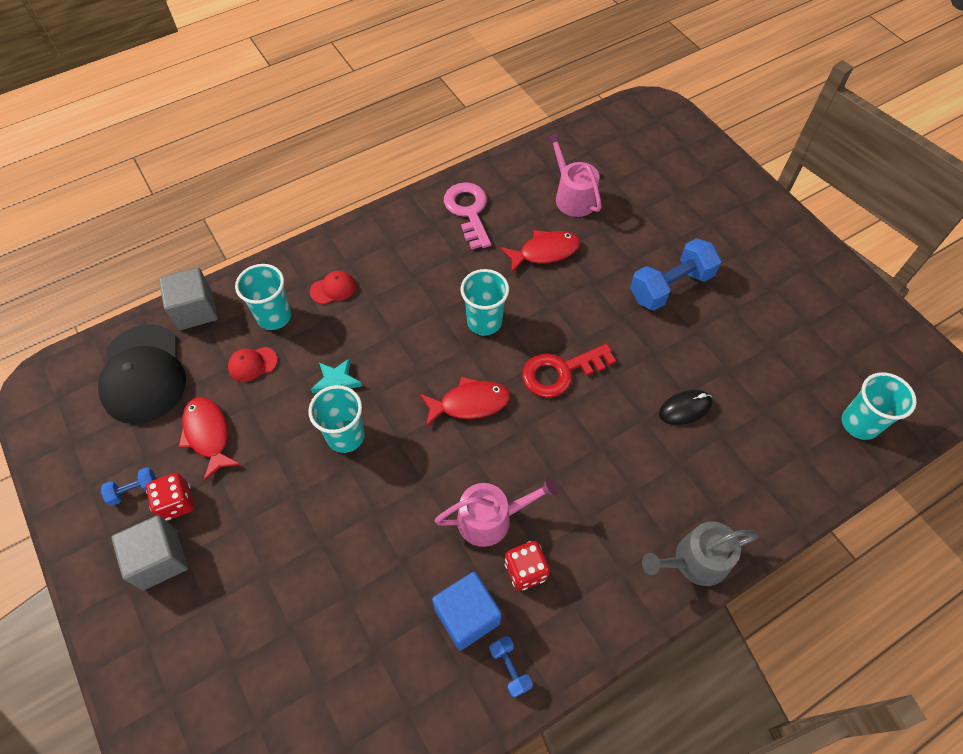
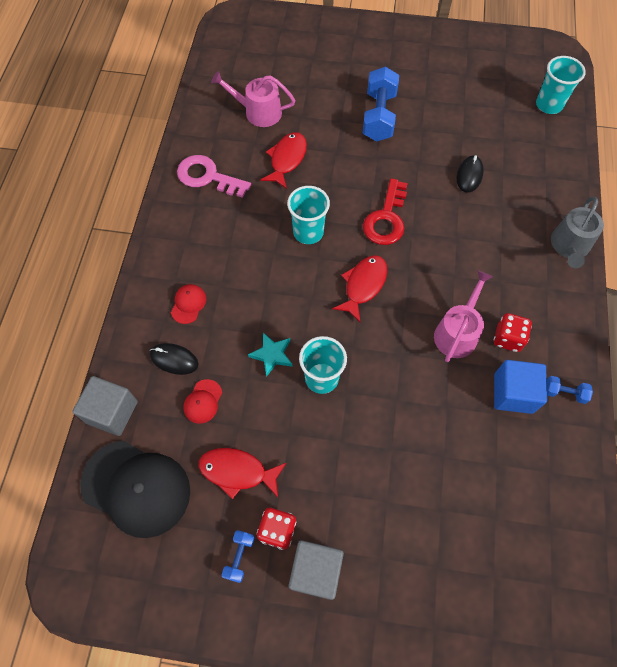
camera: 50 degrees left, 5 degrees up
turquoise cup [235,264,291,330] -> black mouse [150,343,199,375]

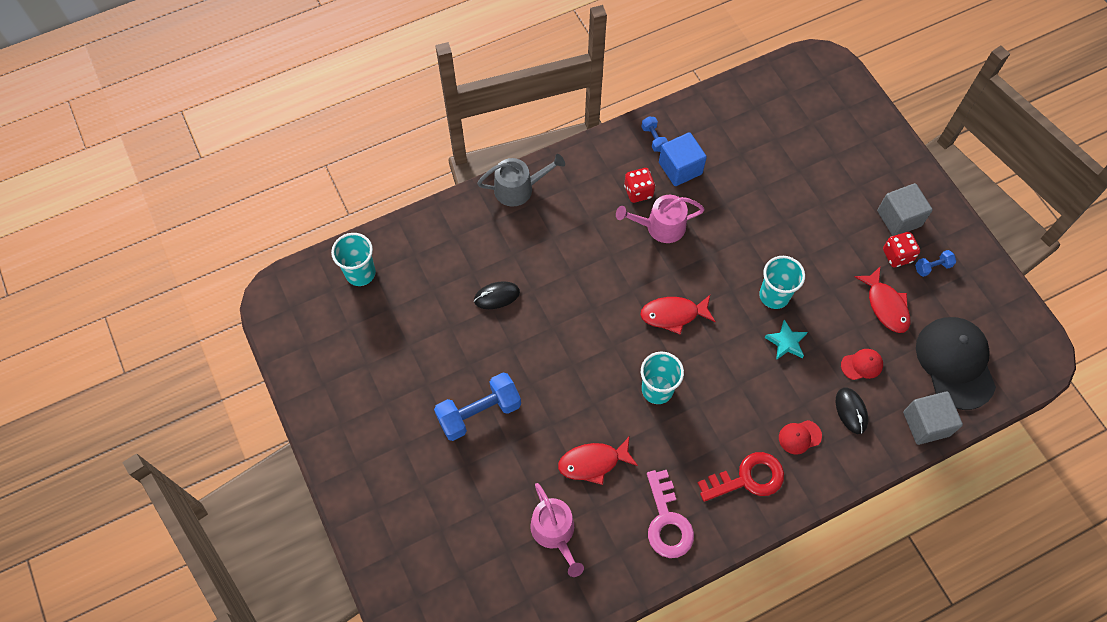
camera: 125 degrees left, 0 degrees up
red key [363,178,408,245] -> red key moved to [698,452,784,502]

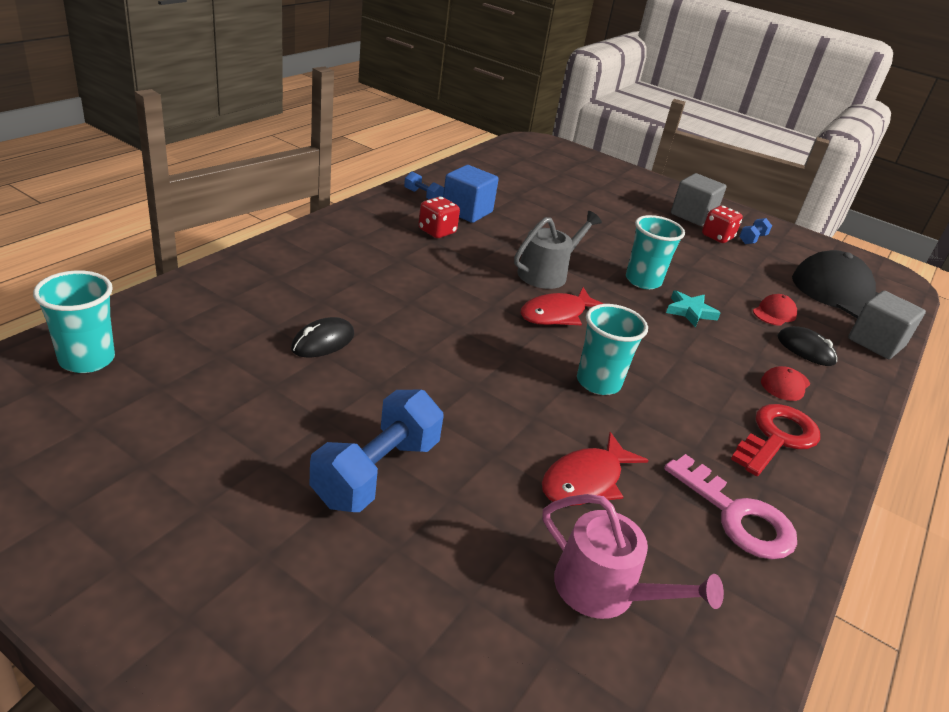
camera: 35 degrees left, 30 degrees down
grey watering can [477,154,565,207] -> grey watering can moved to [514,211,602,289]
pink watering can [616,195,705,243] -> none
red fish [855,267,910,333] -> none

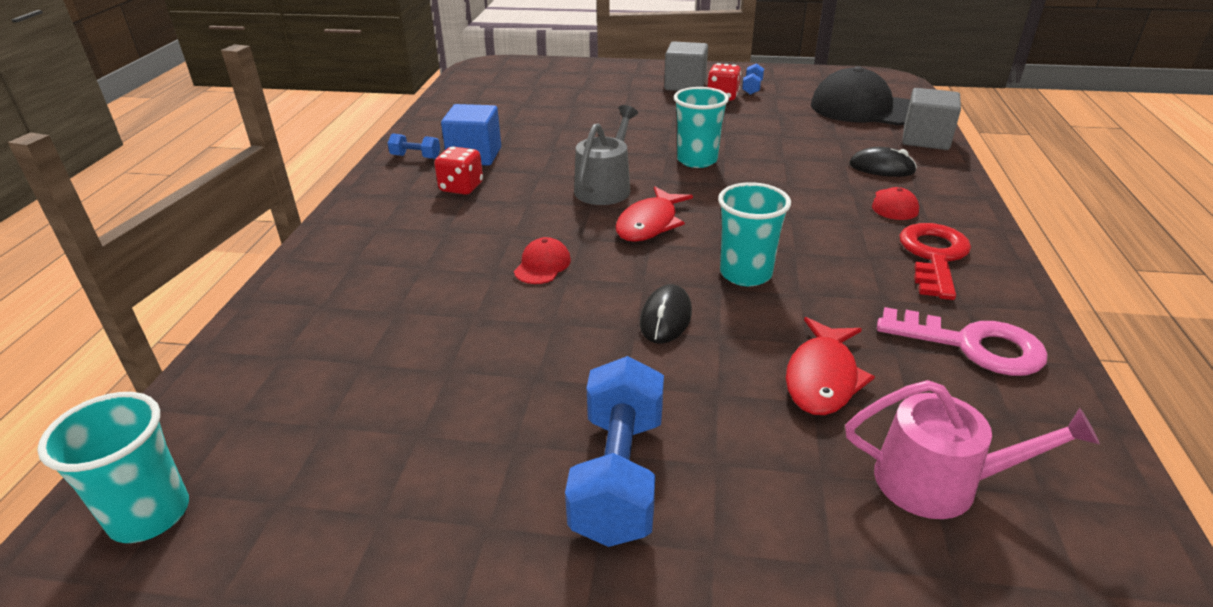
camera: 20 degrees left, 0 degrees up
black mouse [291,317,354,357] -> black mouse moved to [640,284,692,344]
turquoise star [666,290,721,327] -> none
red cap [753,294,797,326] -> red cap moved to [514,237,571,284]

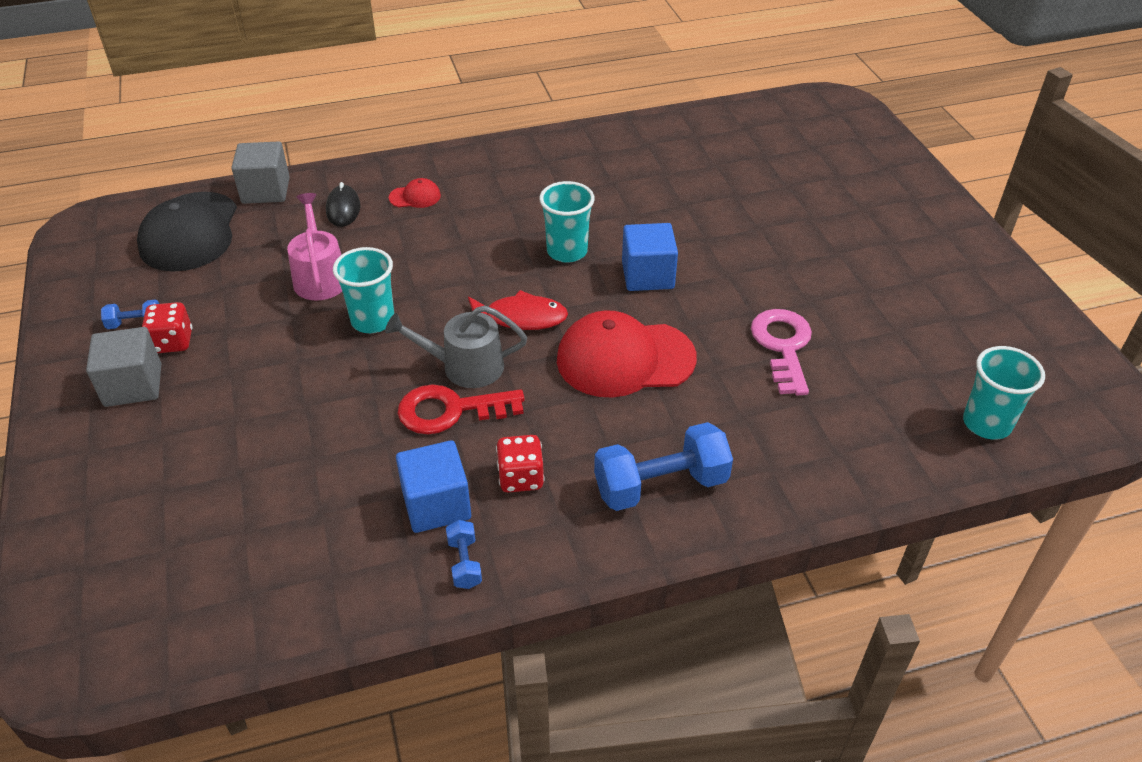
camera: 115 degrees left, 10 degrees up
red cap [514,237,571,284] -> red cap [557,310,697,398], size x2.29
blue dumbbell [565,356,664,547] -> blue dumbbell moved to [594,422,733,511]
black mouse [640,284,692,344] -> blue cube [622,223,678,291]
red fish [786,317,875,415] -> none
pink watering can [845,380,1100,519] -> pink watering can moved to [287,193,342,301]
pink key [877,307,1048,376] -> pink key moved to [751,309,812,395]
red key [899,223,971,300] -> red key moved to [398,384,524,434]

